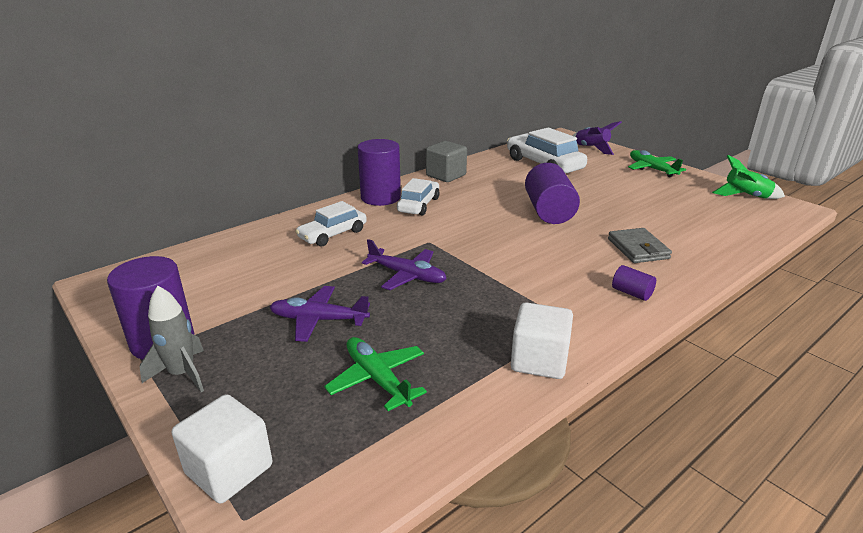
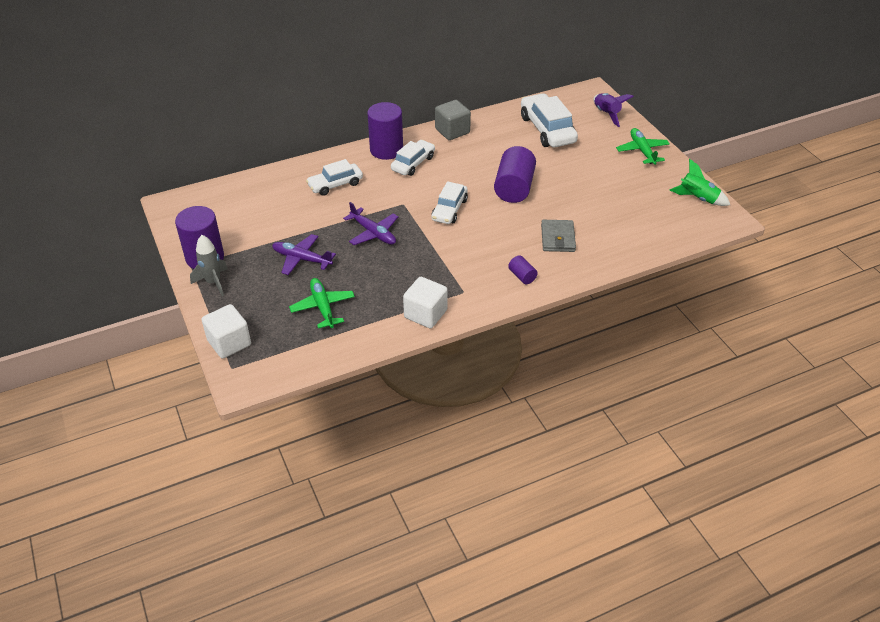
camera: 15 degrees right, 15 degrees up
none -> white car [432,181,468,224]

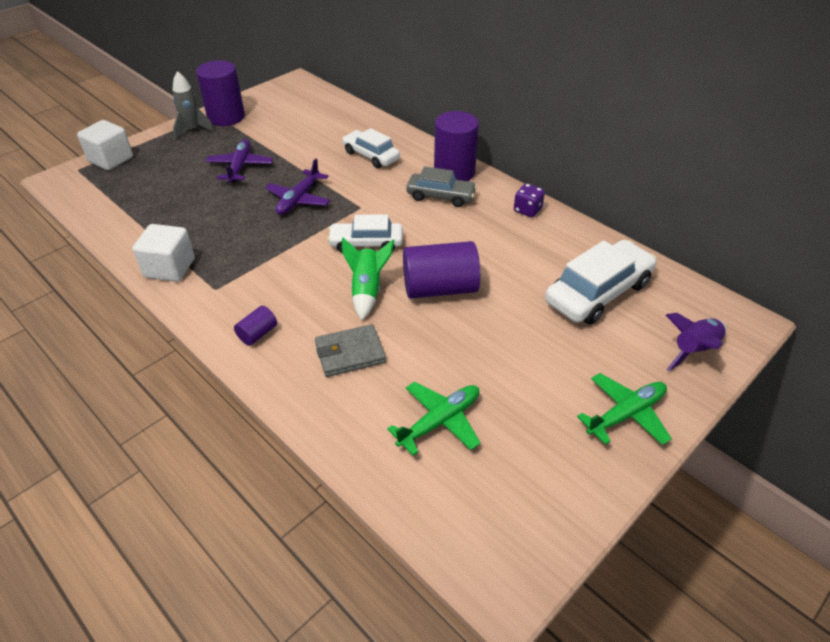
camera: 70 degrees right, 0 degrees up
green plane [289,278,355,328] -> green plane moved to [387,382,480,456]
white car [391,140,435,176] -> grey car [406,166,477,207]
grey cube [435,100,471,140] -> purple dice [514,183,545,217]
green rocket [670,159,730,206] -> green rocket moved to [342,238,394,320]

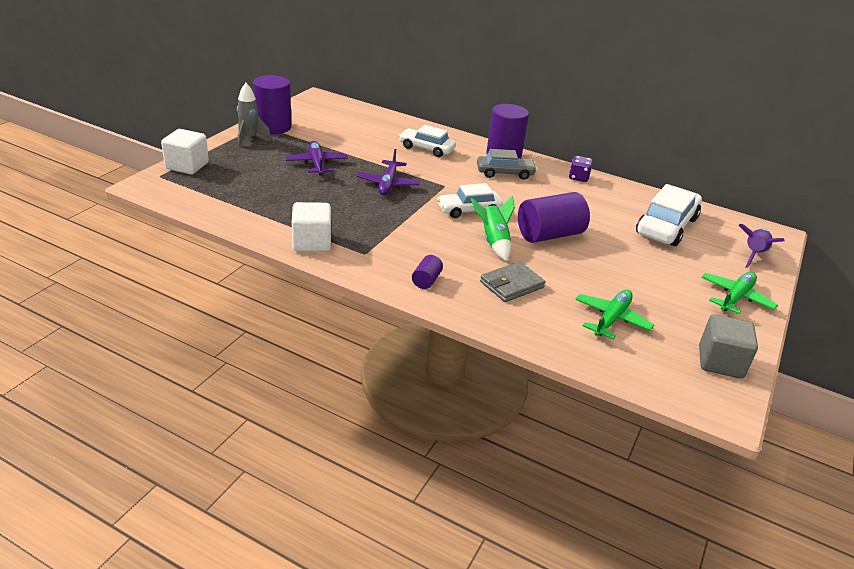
camera: 20 degrees left, 10 degrees down
none -> grey cube [699,314,758,379]

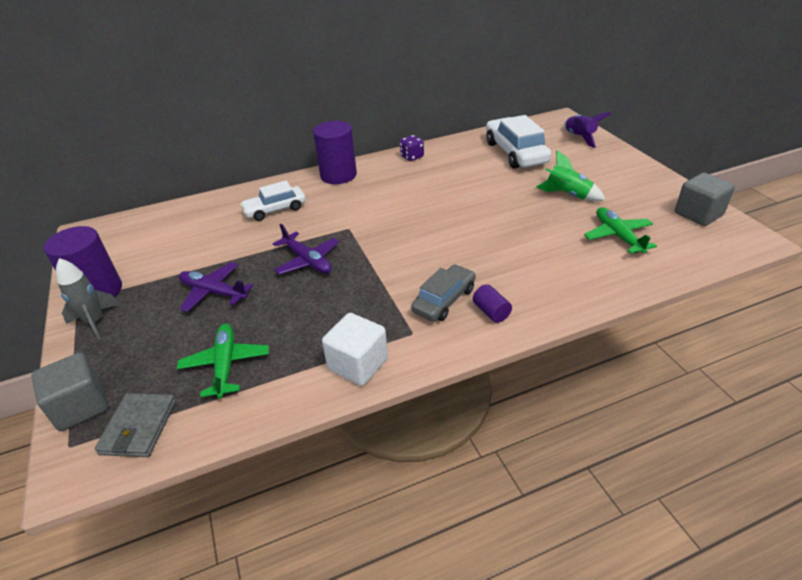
camera: 45 degrees left, 5 degrees up
white cube [161,129,209,174] -> grey cube [31,353,109,431]
white car [437,183,503,218] -> none
green rocket [471,196,515,262] -> green rocket moved to [536,150,605,201]
grey car [477,149,537,180] -> grey car moved to [411,264,476,321]
grey wallet [480,261,545,302] -> grey wallet moved to [95,393,176,457]
purple cylinder [518,192,590,243] -> none
green plane [702,272,778,314] -> green plane moved to [177,323,269,399]

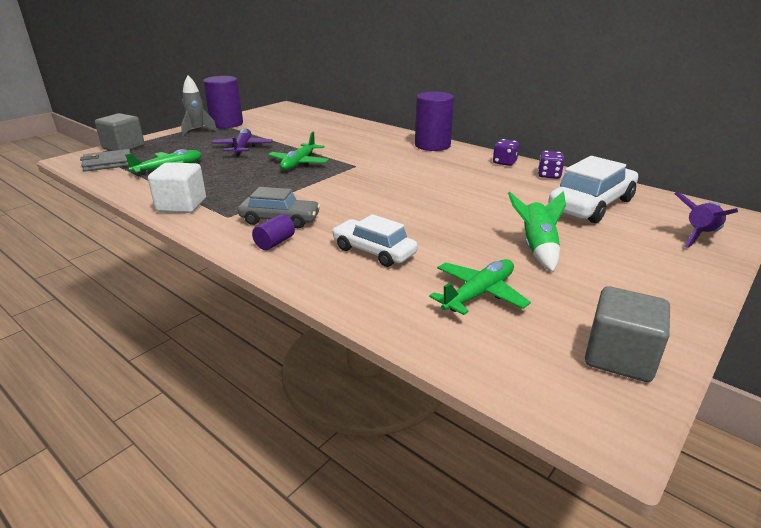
camera: 60 degrees right, 10 degrees down
white car [240,181,306,221] -> white car moved to [332,214,418,267]
purple plane [273,224,339,275] -> green plane [268,132,329,170]
none -> purple dice [538,151,564,179]

